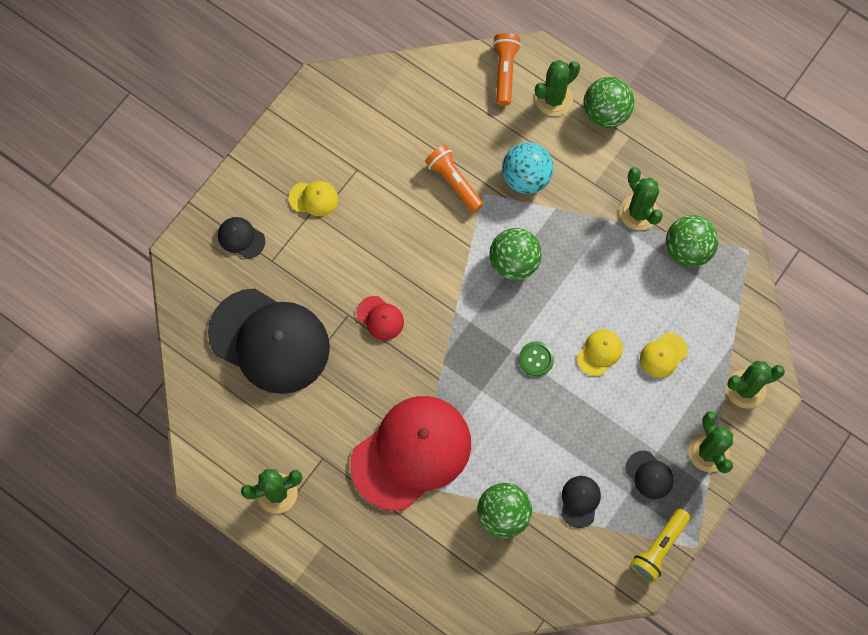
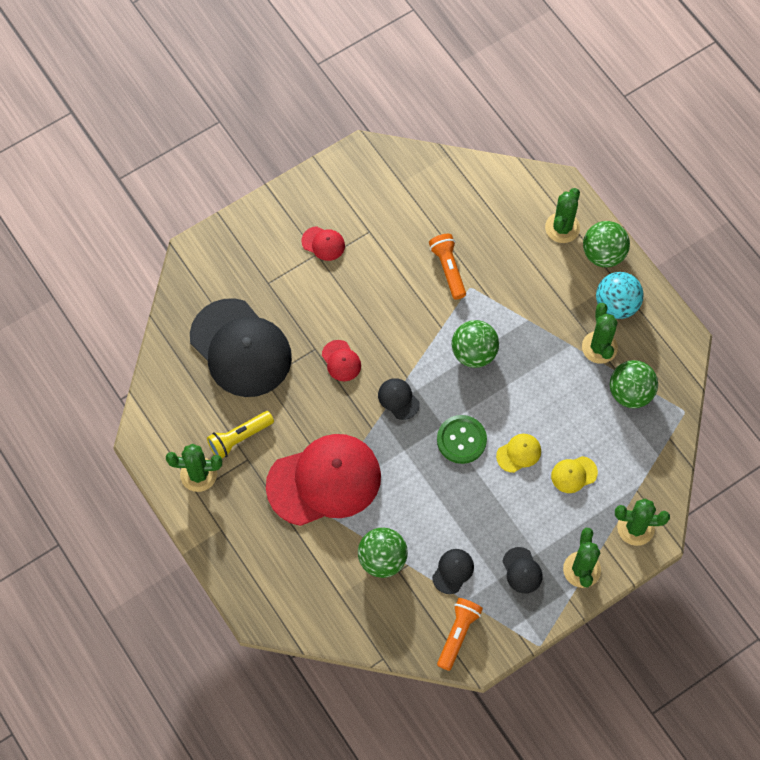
camera: 20 degrees right, 5 degrees down
black cap [218,217,265,259] -> black cap moved to [378,378,420,420]
yellow cap [289,181,338,216] -> red cap [301,226,345,261]
orange flashlight [492,33,521,106] -> orange flashlight moved to [437,598,483,671]
turquoise ball [502,142,553,194] -> turquoise ball moved to [596,272,643,319]
green button [519,341,554,376] -> green button [437,415,487,464], size x1.55
green cactus [535,60,580,116] -> green cactus turned 45 degrees counterclockwise [545,188,580,243]
yellow flashlight [631,508,691,582] -> yellow flashlight moved to [207,411,274,458]

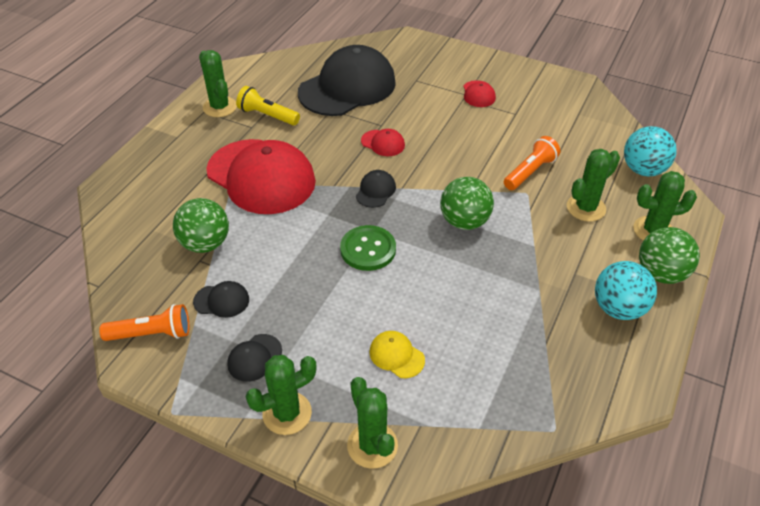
camera: 60 degrees right, 20 degrees down
black cap [190,298,292,397] -> black cap turned 150 degrees counterclockwise [298,45,396,116]
red cap [322,340,361,381] -> red cap turned 90 degrees counterclockwise [361,129,405,156]
yellow cap [496,434,541,473] -> none
green cactus [582,303,618,364] -> green cactus moved to [567,149,620,221]
green ball [610,360,658,408] -> none
none -> turquoise ball [624,126,677,176]

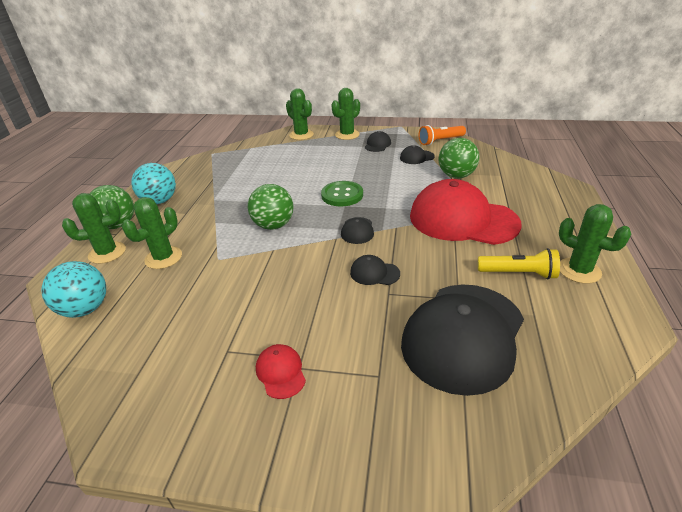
camera: 165 degrees right, 10 degrees down
red cap [361,129,405,156] -> black cap [350,255,400,285]
yellow cap [369,331,425,378] -> none
orange flashlight [504,136,560,190] -> none

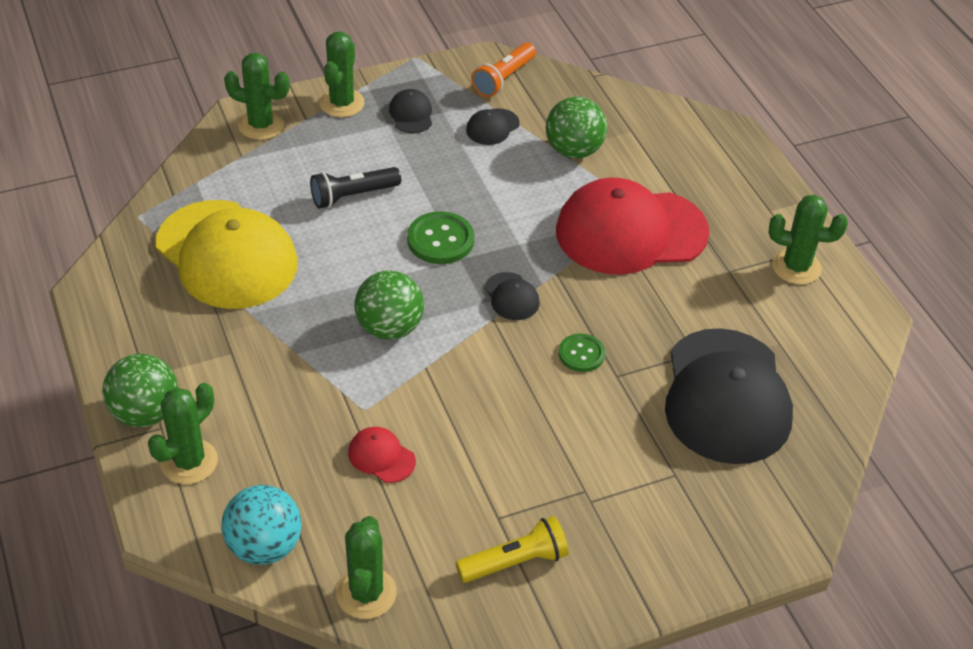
camera: 35 degrees left, 10 degrees up
green cactus [122,197,182,269] -> green cactus moved to [336,516,397,619]
turquoise ball [131,163,176,204] -> none
red cap [256,344,306,399] -> red cap moved to [348,427,416,483]
black cap [350,255,400,285] -> green button [559,333,605,372]
yellow flashlight [478,248,560,279] -> yellow flashlight moved to [456,516,569,583]
none -> yellow cap [156,200,298,309]
none -> black flashlight [310,167,401,209]

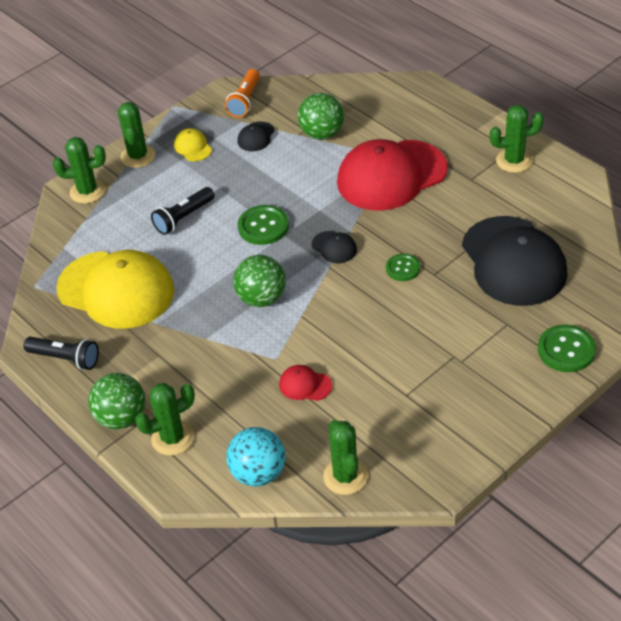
camera: 15 degrees left, 0 degrees up
green cactus [148,383,218,484] -> green cactus turned 45 degrees clockwise [135,383,195,456]
black cap [389,89,432,133] -> yellow cap [174,128,212,161]
yellow flashlight [456,516,569,583] -> none
none -> black flashlight [24,337,99,370]
none -> green button [538,325,596,372]

